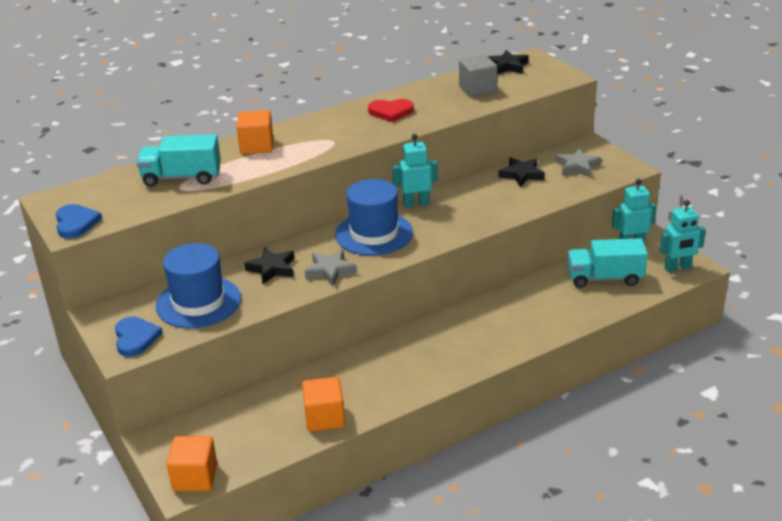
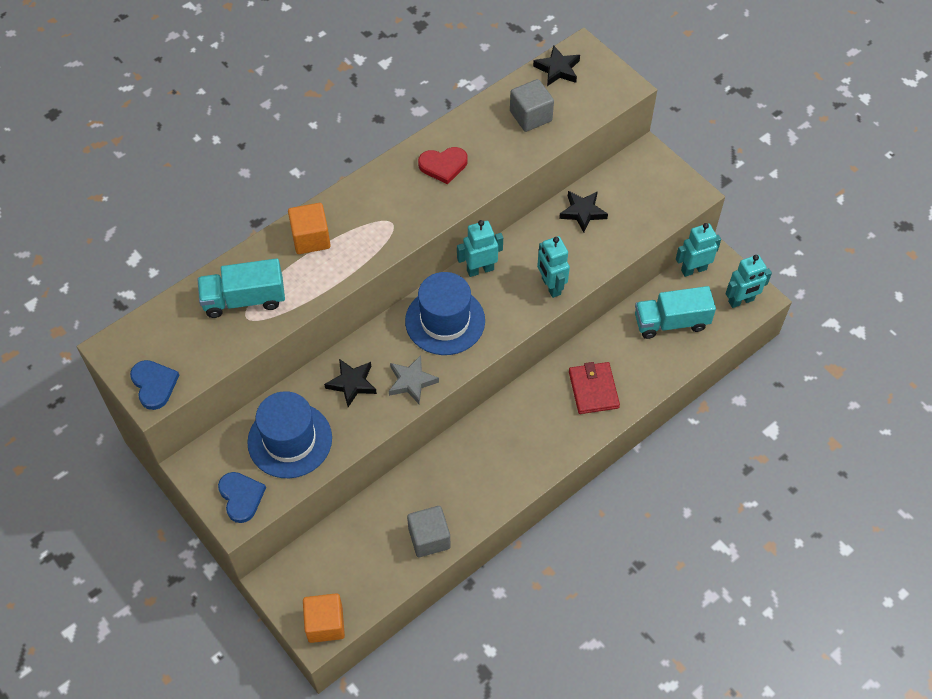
camera: 10 degrees left, 25 degrees up
orange cube [302,377,345,432] -> grey cube [407,506,451,557]
grey star [556,148,601,178] -> none
none -> turquoise robot [537,236,570,298]
none -> red wallet [569,362,620,414]

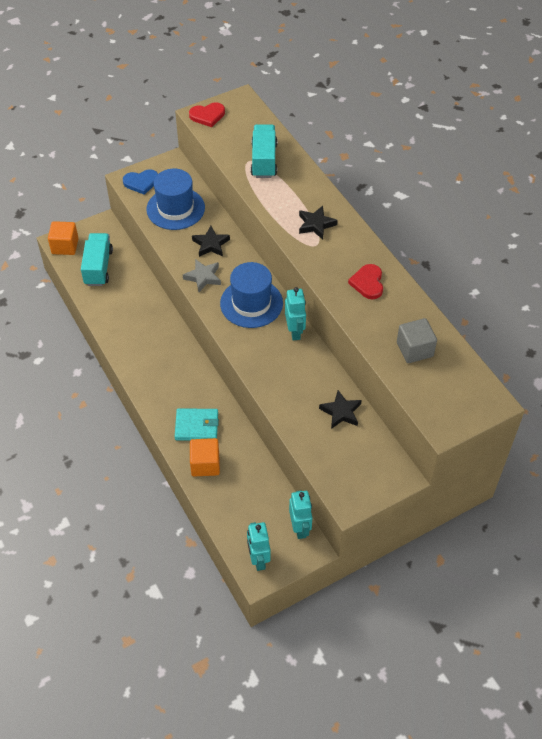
camera: 100 degrees right, 5 degrees down
blue heart [130,360,179,410] -> red heart [189,102,225,127]
orange cube [288,203,331,254] -> orange cube moved to [190,438,220,477]
grey cube [407,506,451,557] -> none
black star [533,46,580,86] -> black star moved to [299,206,338,240]
turquoise robot [537,236,570,298] -> none
red wallet [569,362,620,414] -> turquoise wallet [174,408,219,441]
turquoise truck [635,286,716,339] -> turquoise truck moved to [81,233,113,286]

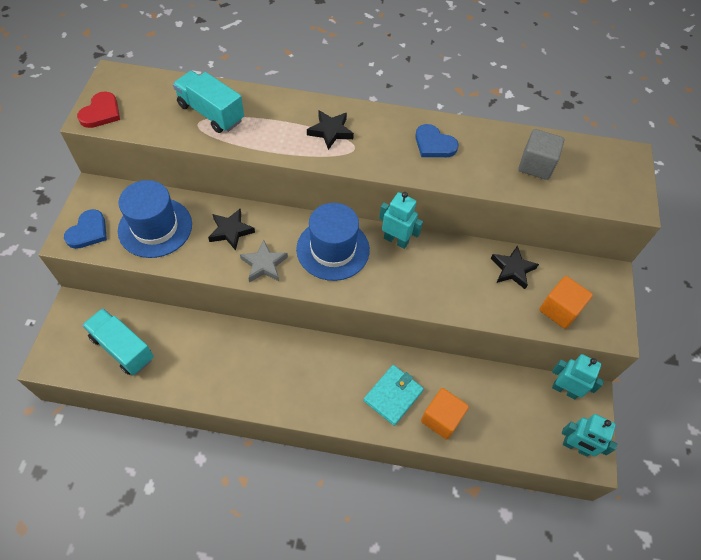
camera: 55 degrees left, 5 degrees up
orange cube [48,221,79,255] -> orange cube moved to [539,276,593,329]
red heart [348,264,383,299] -> blue heart [415,124,458,157]

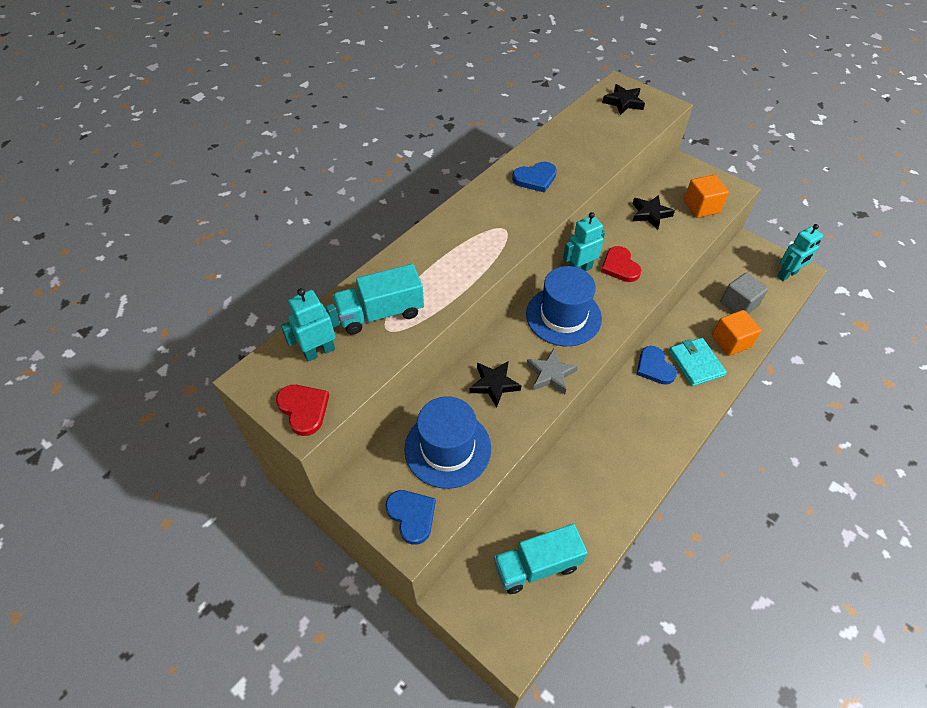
camera: 55 degrees left, 5 degrees down
black star [307,110,354,150] -> black star moved to [602,84,645,115]
grey cube [518,129,564,180] -> grey cube moved to [721,272,768,314]
turquoise robot [552,354,604,400] -> turquoise robot moved to [281,288,340,361]
none -> red heart [601,246,641,282]
none -> blue heart [636,346,677,385]

